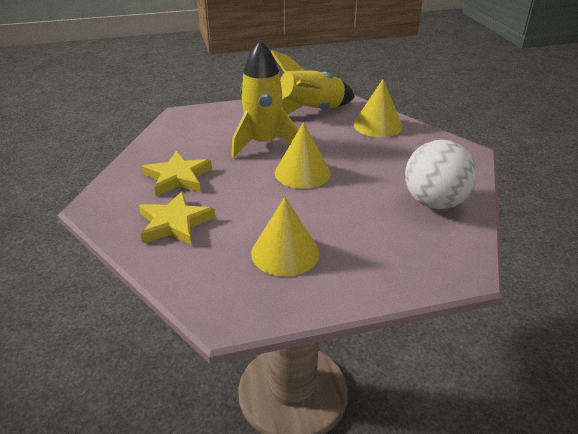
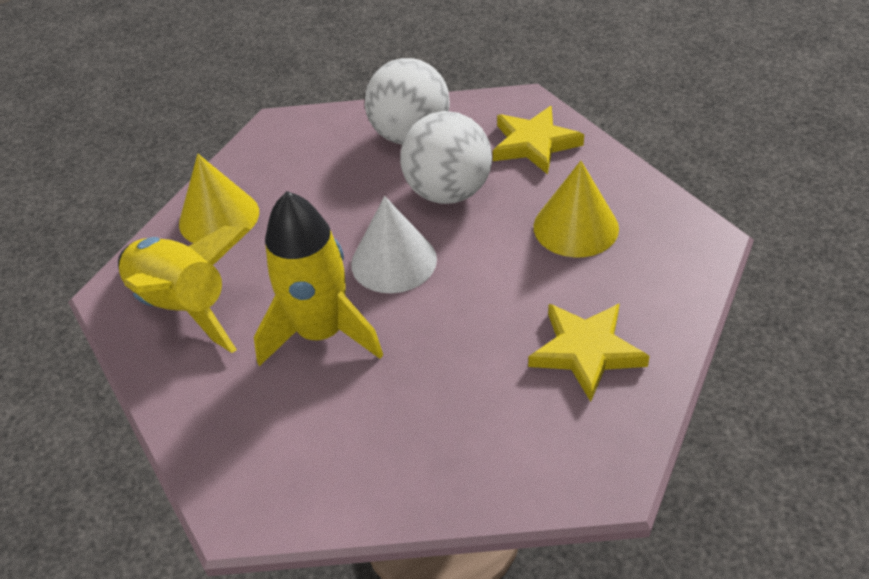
camera: 105 degrees left, 10 degrees up
yellow star [142,151,212,196] -> yellow star moved to [493,106,584,174]
yellow cone [275,122,331,189] -> white cone [351,196,437,293]
none -> white ball [400,111,492,204]

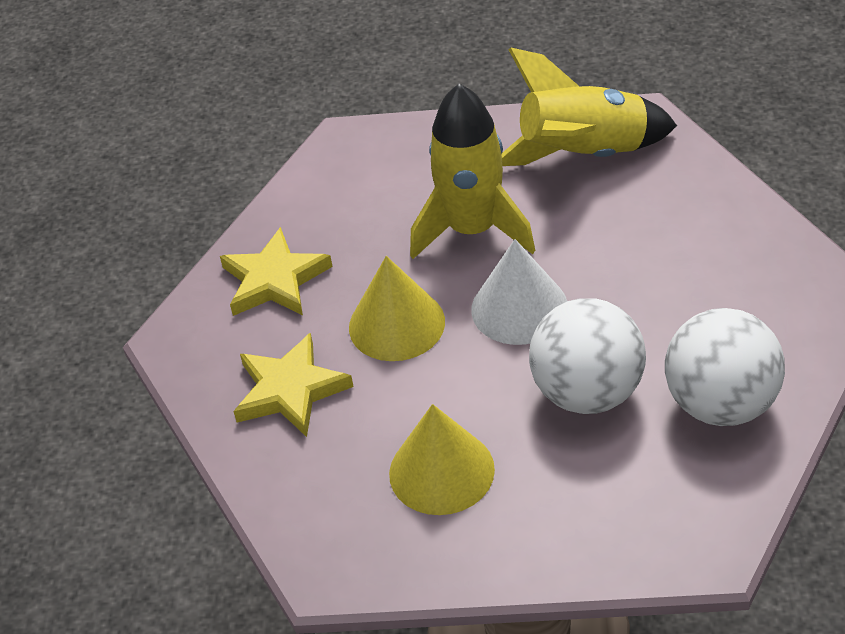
camera: 125 degrees right, 0 degrees up
yellow cone [179,154,259,243] -> yellow cone moved to [349,256,445,361]
yellow star [493,106,584,174] -> yellow star moved to [220,227,333,316]

